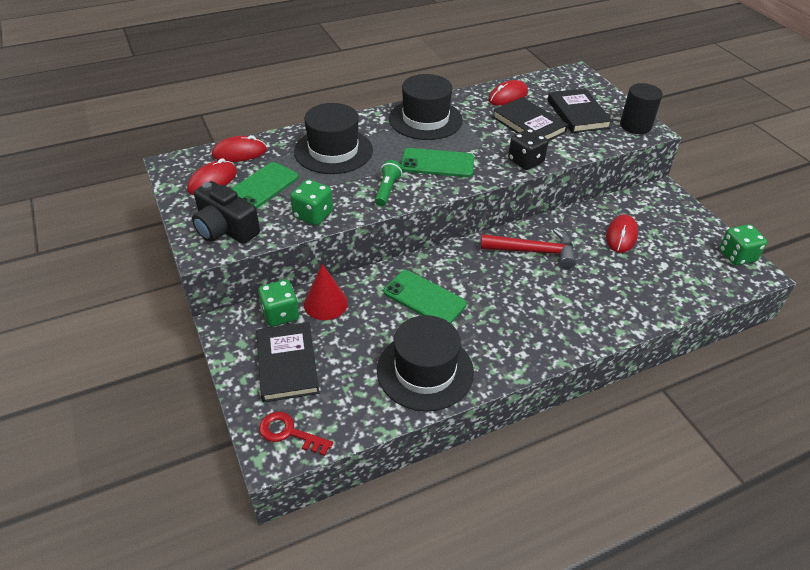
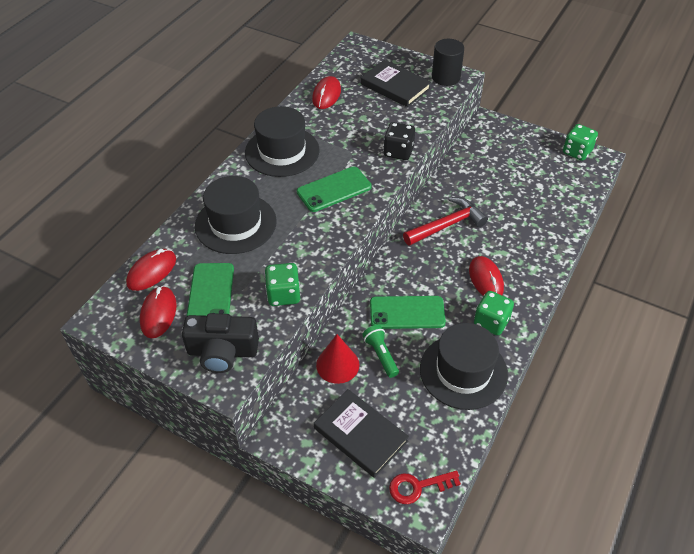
camera: 35 degrees left, 5 degrees up
green dice [258,280,299,327] -> green dice moved to [474,291,514,336]
green flashlight [375,160,403,206] -> green flashlight moved to [362,325,399,378]
black book [492,97,568,141] -> none
red mouse [606,215,638,253] -> red mouse moved to [469,256,504,296]

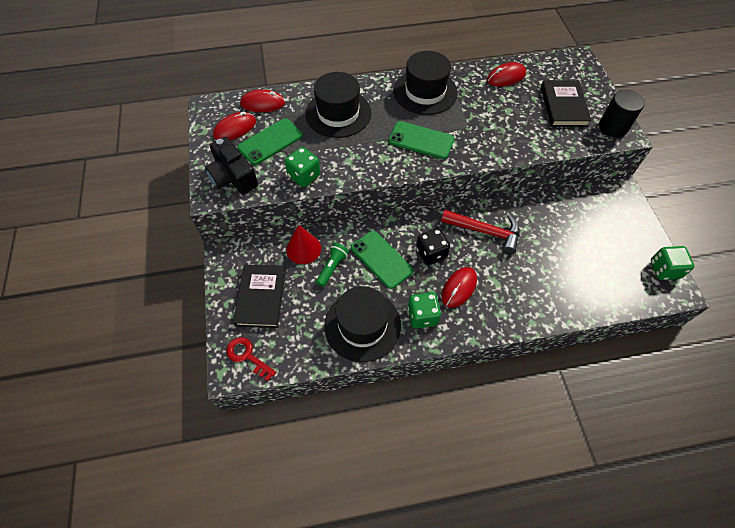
camera: 50 degrees right, 10 degrees up
black dice [383,122,415,160] -> black dice moved to [416,228,450,265]

